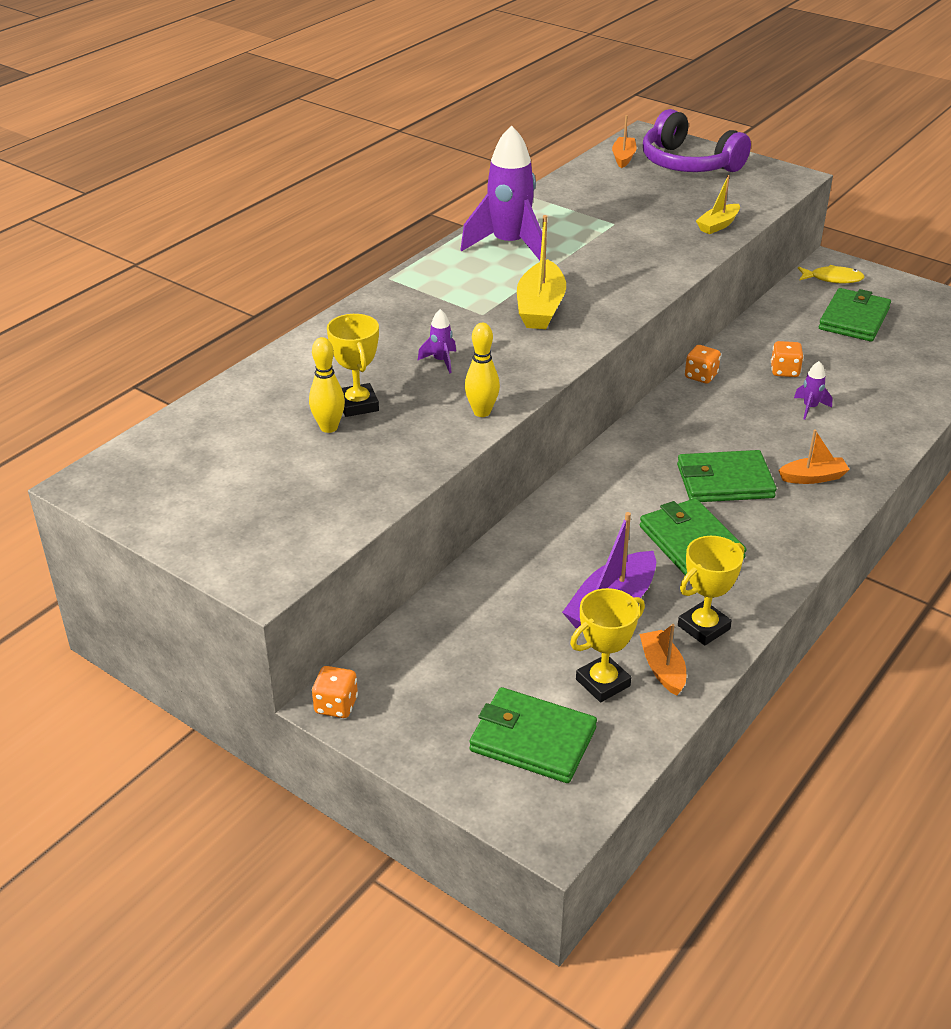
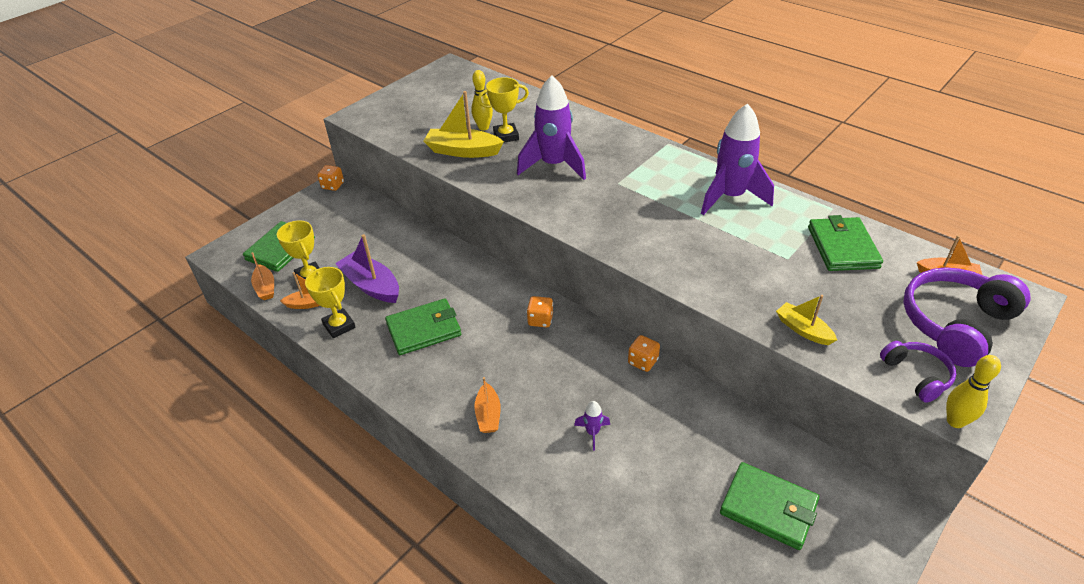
camera: 95 degrees right, 5 degrees up
purple rocket [418,309,456,373] -> purple rocket [517,75,586,180], size x2.38
yellow bowling pin [465,323,500,417] -> yellow bowling pin moved to [946,355,1001,428]
yellow boat [517,215,566,329] -> yellow boat moved to [424,91,504,158]
green wallet [677,450,777,502] -> green wallet moved to [808,215,883,271]
orange dice [771,341,804,377] -> orange dice moved to [527,296,553,328]
yellow fish [798,265,865,283] -> none
none -> orange boat [251,252,274,300]
none -> purple headphones [880,341,956,403]

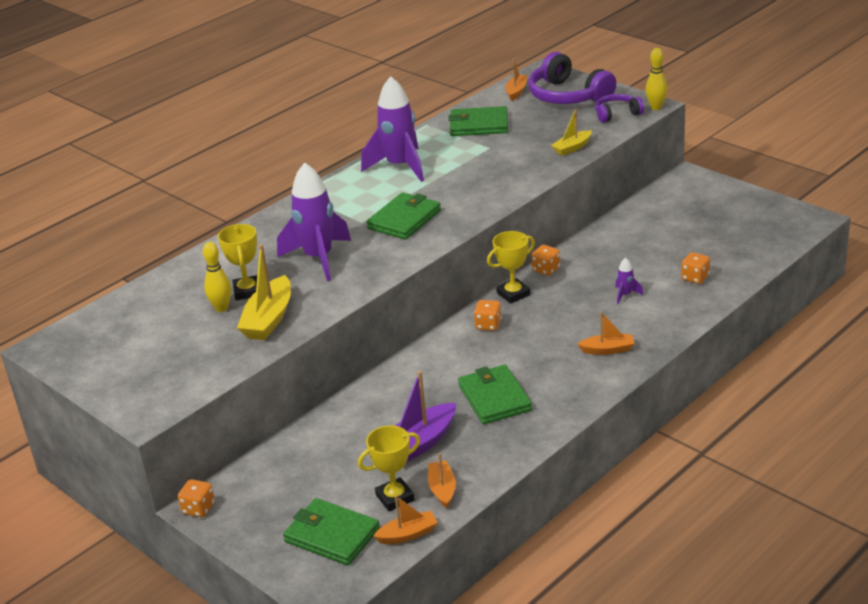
camera: 85 degrees left, 10 degrees down
yellow trophy [305,267,356,338] -> yellow trophy moved to [487,231,535,304]
green wallet [720,462,819,550] -> green wallet moved to [367,192,441,239]
none -> orange dice [681,252,710,284]

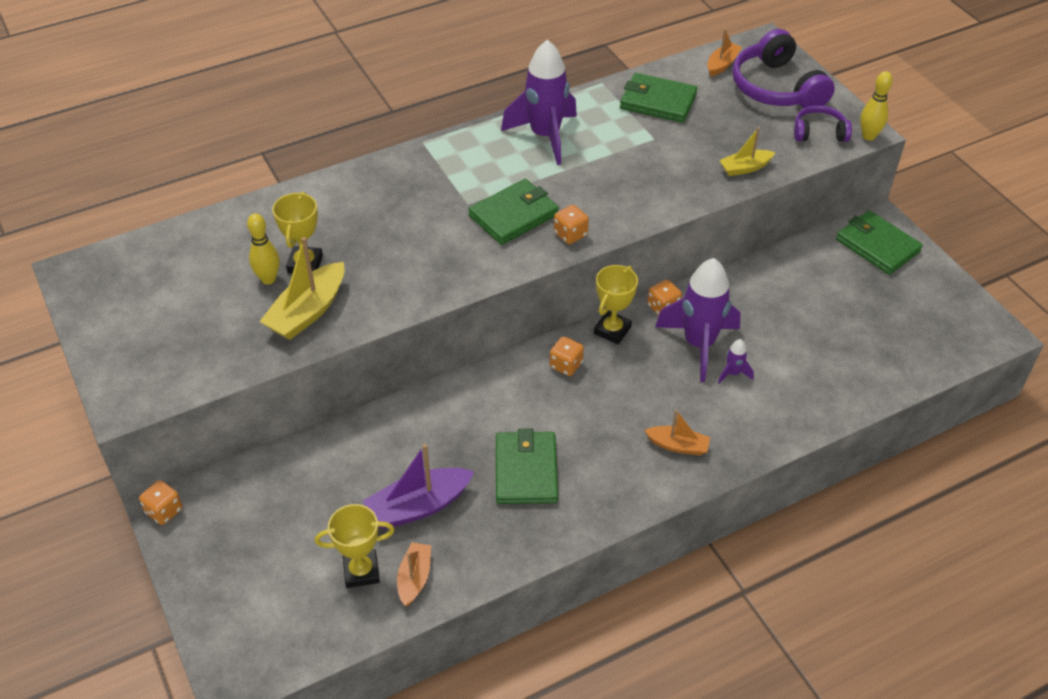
camera: 15 degrees right, 15 degrees up
purple rocket [277,162,351,281] -> purple rocket moved to [655,258,741,382]
green wallet [283,498,380,565] -> green wallet moved to [836,210,923,275]
orange boat [373,495,438,544] -> none
yellow trophy [487,231,535,304] -> yellow trophy turned 45 degrees counterclockwise [594,265,638,344]
orange dice [681,252,710,284] -> orange dice moved to [554,205,589,244]

